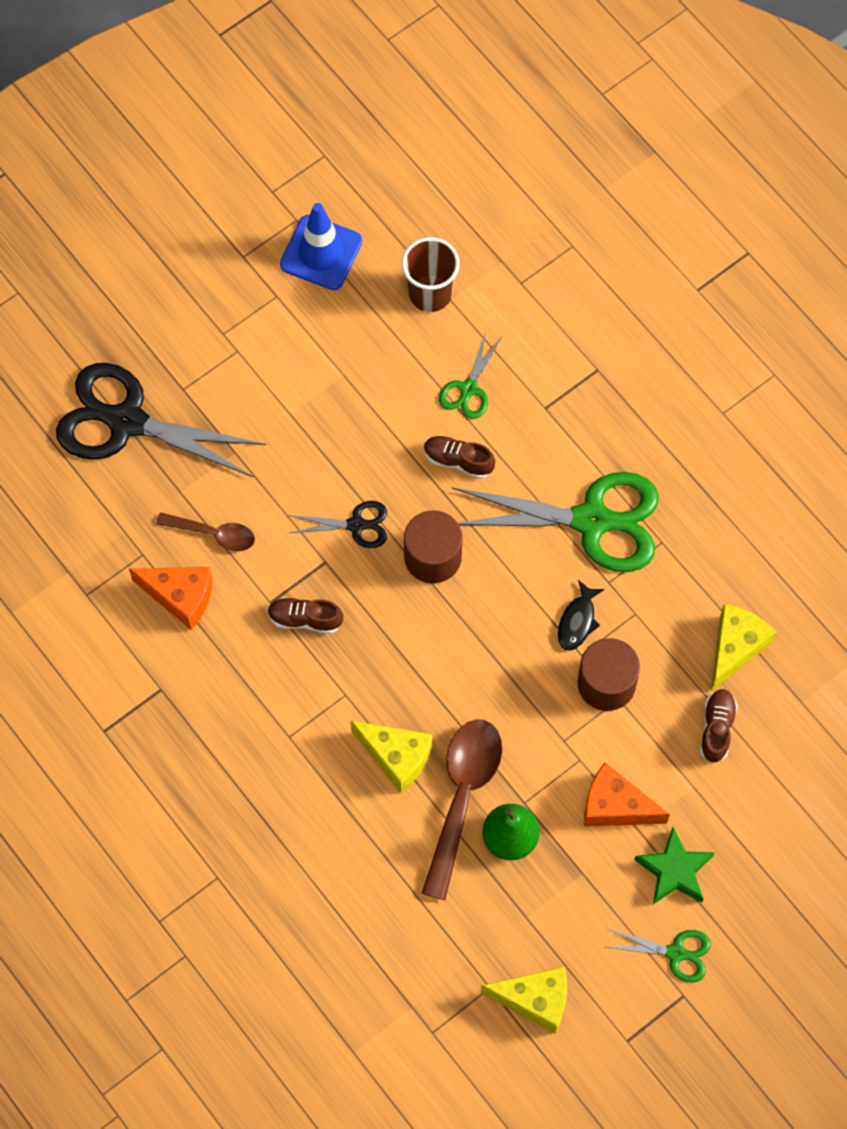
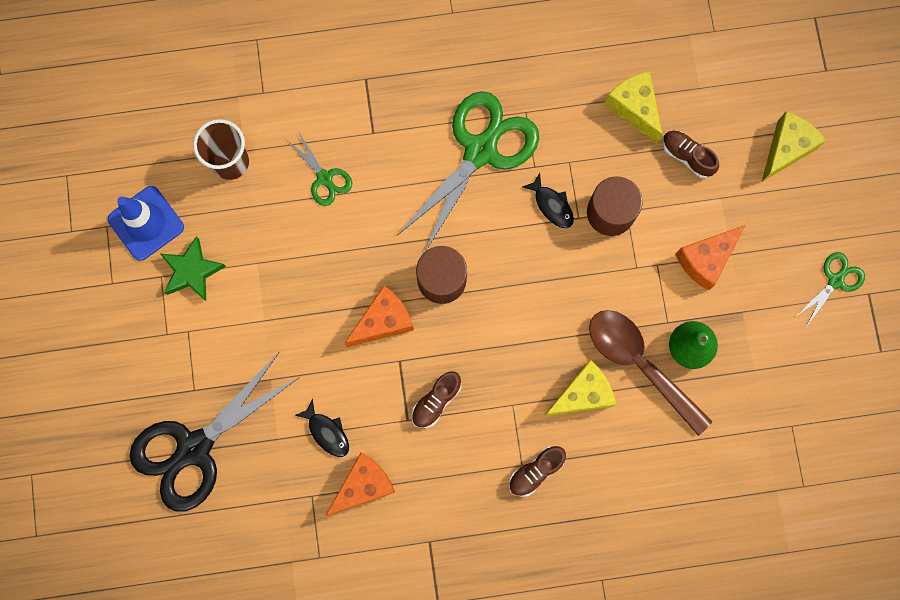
camera: 60 degrees left, 10 degrees up
brown spoon [156,512,255,551] -> black fish [295,399,349,457]
black scissors [289,501,387,548] -> orange cheese [345,286,414,347]
brown shoe [424,435,495,479] -> brown shoe moved to [509,446,566,497]
yellow cheese [481,966,567,1034] -> yellow cheese moved to [762,111,826,182]
green star [634,827,715,904] -> green star moved to [160,236,226,301]

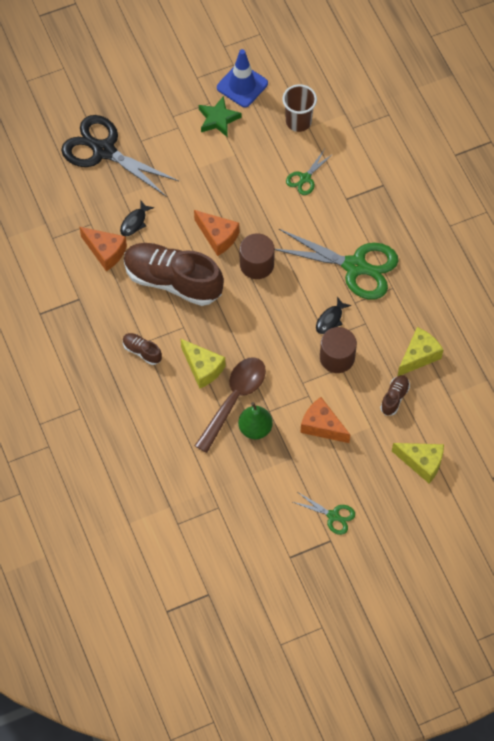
camera: 75 degrees right, 15 degrees down
brown shoe [412,372,461,428] -> brown shoe [124,243,224,306], size x2.35

